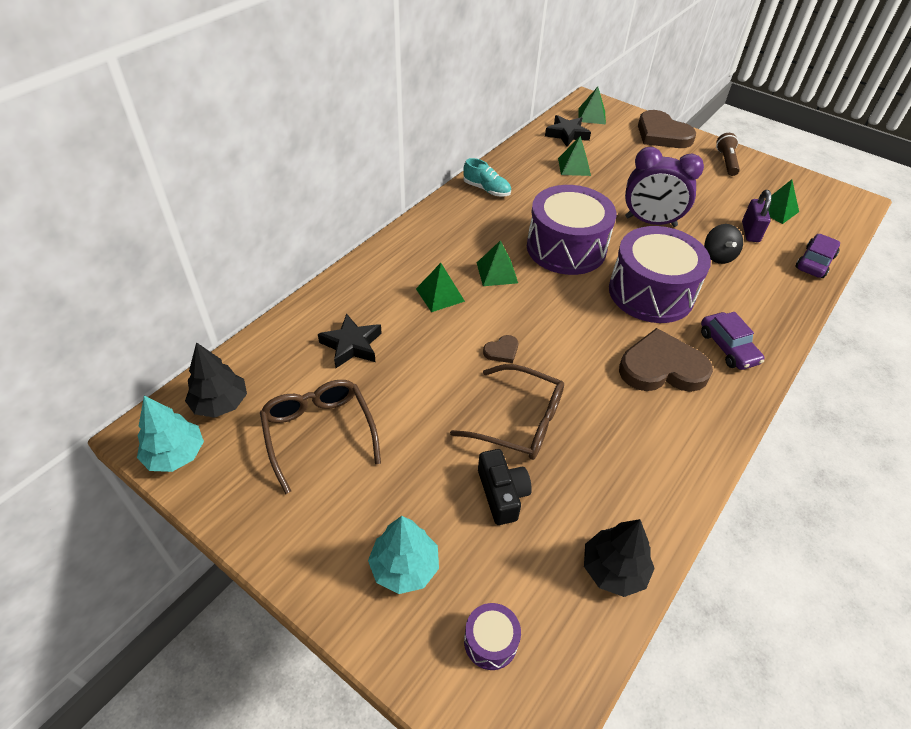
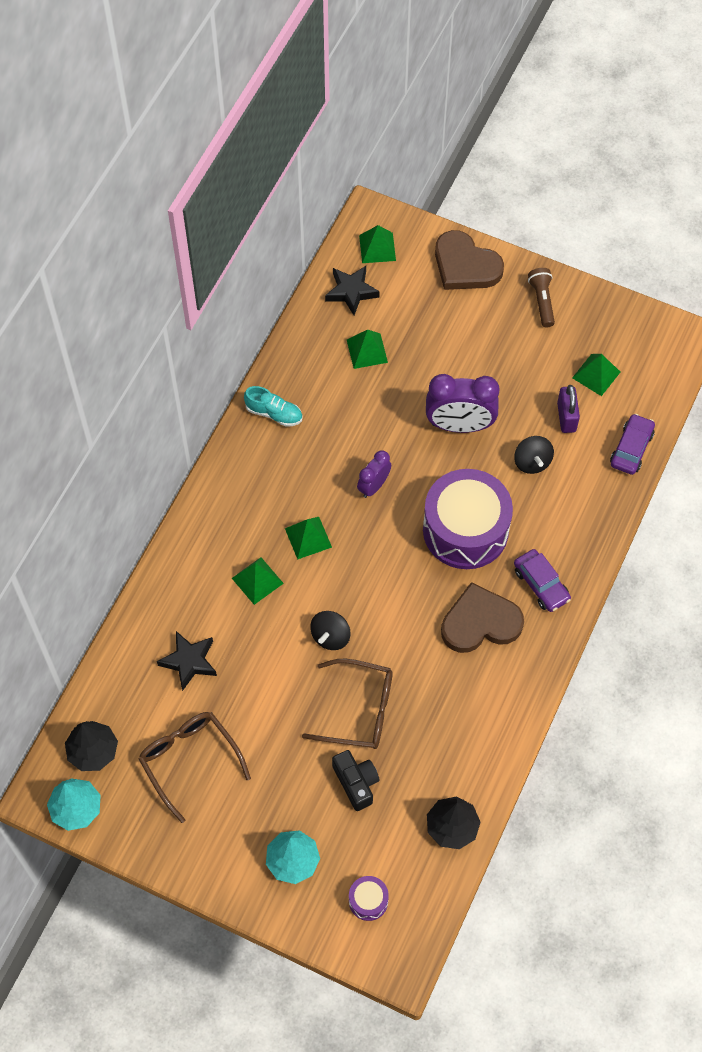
camera: 10 degrees left, 15 degrees up
brown heart [483,335,518,363] -> black spinning top [310,611,350,650]
purple drum [527,185,616,275] -> purple clock [357,450,391,498]

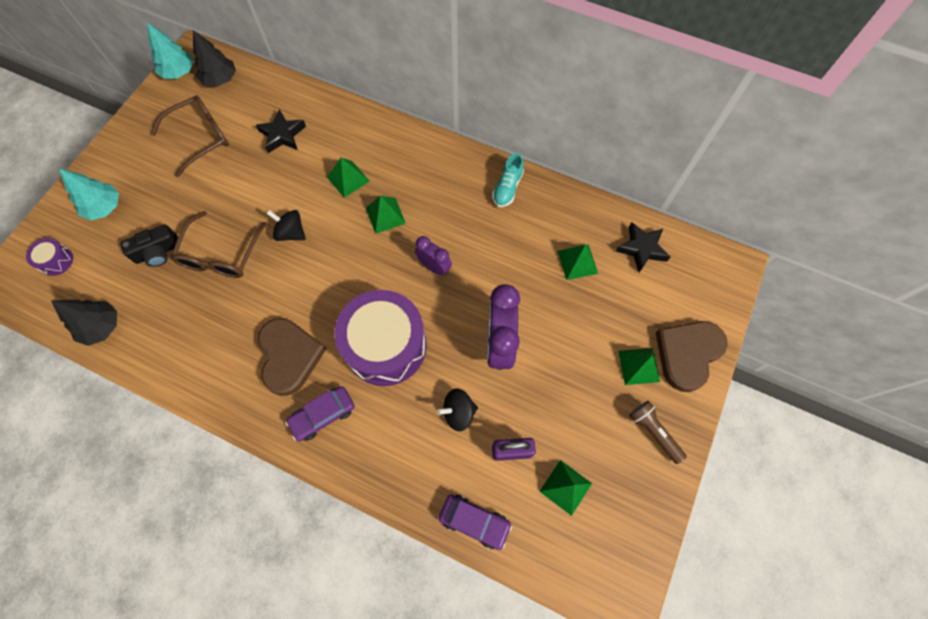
camera: 90 degrees right, 5 degrees up
green pyramid [359,225,396,263] -> green pyramid moved to [618,348,660,385]
brown flashlight [528,268,555,328] -> brown flashlight turned 120 degrees counterclockwise [629,401,687,464]

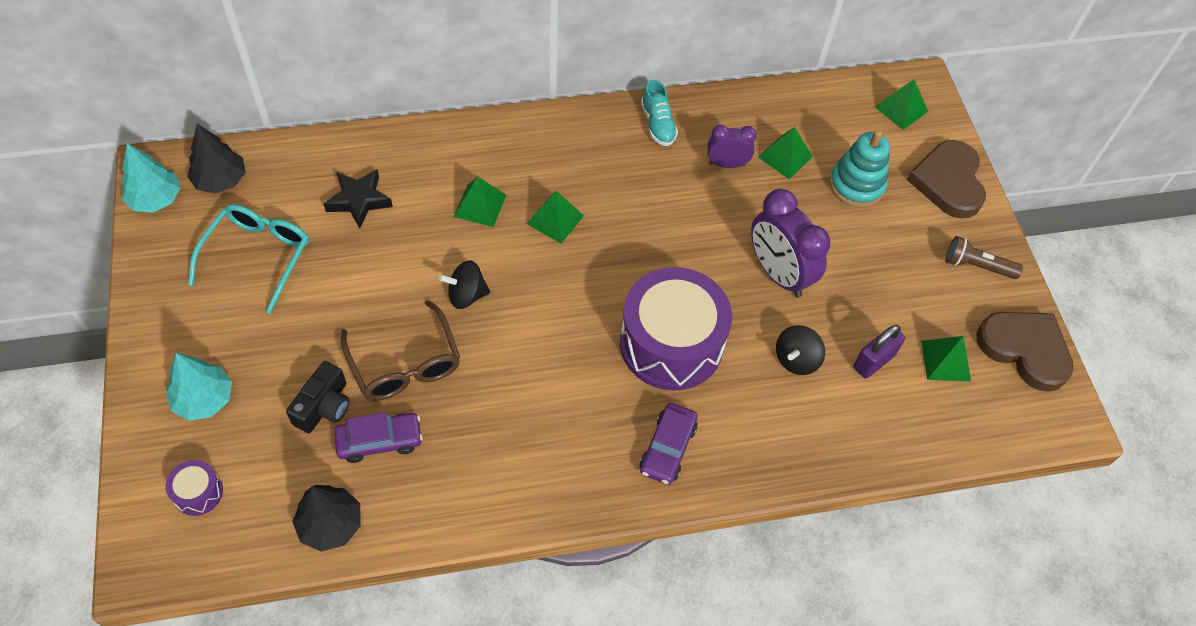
camera: 40 degrees left, 10 degrees down
brown glasses [151,95,229,177] -> turquoise glasses [188,204,309,314]
brown heart [258,318,327,396] -> brown heart moved to [977,312,1074,392]
purple clock [415,236,452,276] -> purple clock moved to [707,125,757,168]
purple car [439,494,512,550] -> purple car moved to [334,412,423,463]
black star [616,222,670,272] -> none
green pyramid [618,348,660,385] -> green pyramid moved to [875,79,928,130]
none -> turquoise stacking toy [830,130,890,207]

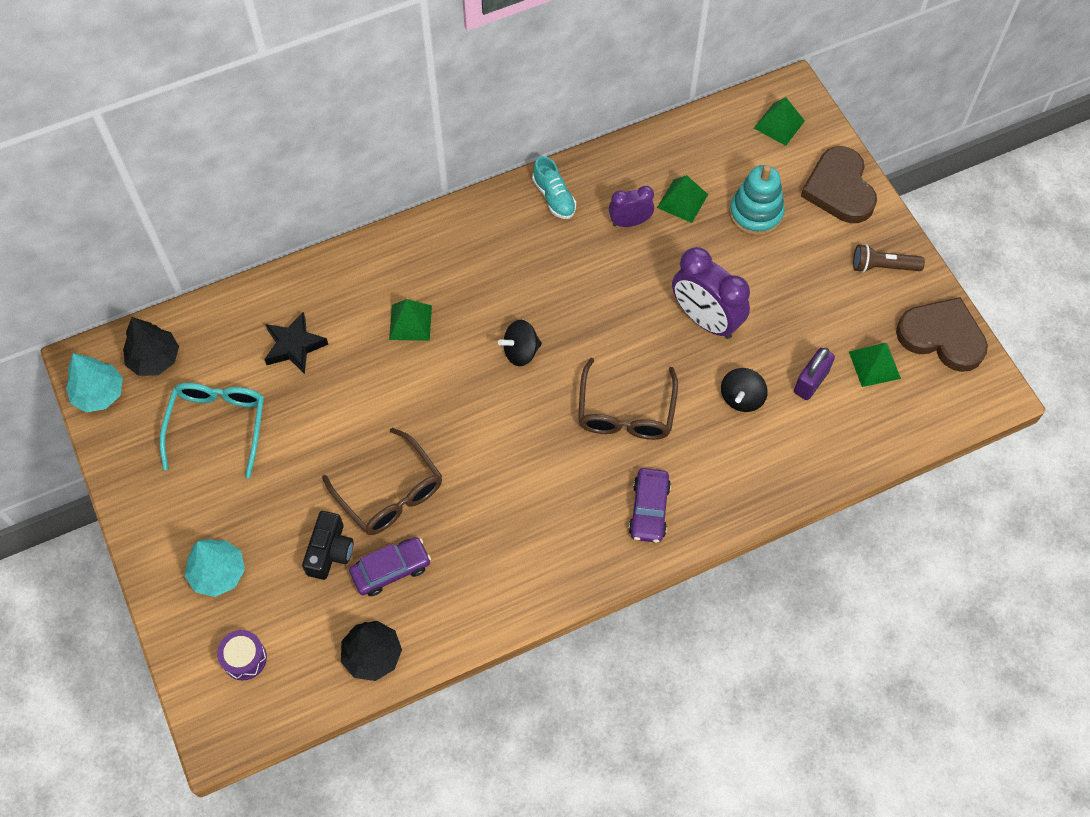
camera: 10 degrees left, 5 degrees up
black spinning top [438,260,490,309] -> black spinning top moved to [498,320,542,366]
green pyramid [527,191,584,243] -> none
purple drum [620,267,732,391] -> brown glasses [578,358,678,440]

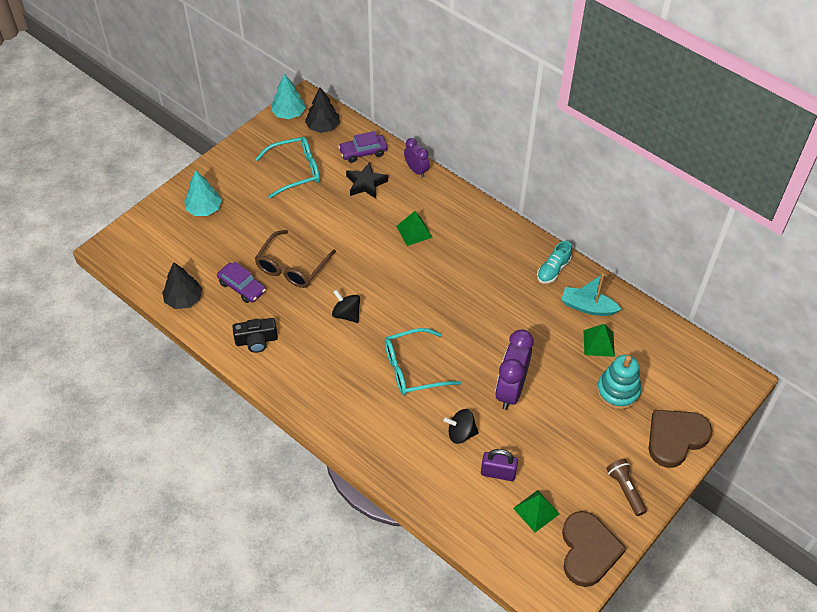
camera: 65 degrees right, 10 degrees down
purple drum [217,630,267,680] -> none
black camera [302,511,353,580] -> black camera moved to [232,318,278,353]
black spinning top [498,320,542,366] -> black spinning top moved to [332,290,360,323]
brown glasses [578,358,678,440] -> turquoise glasses [385,328,461,395]
purple clock [609,186,654,227] -> purple clock moved to [404,138,430,177]
purple car [629,468,671,543] -> purple car moved to [338,131,387,163]
green pyramid [754,97,805,146] -> none
none -> turquoise boat [561,274,621,316]

